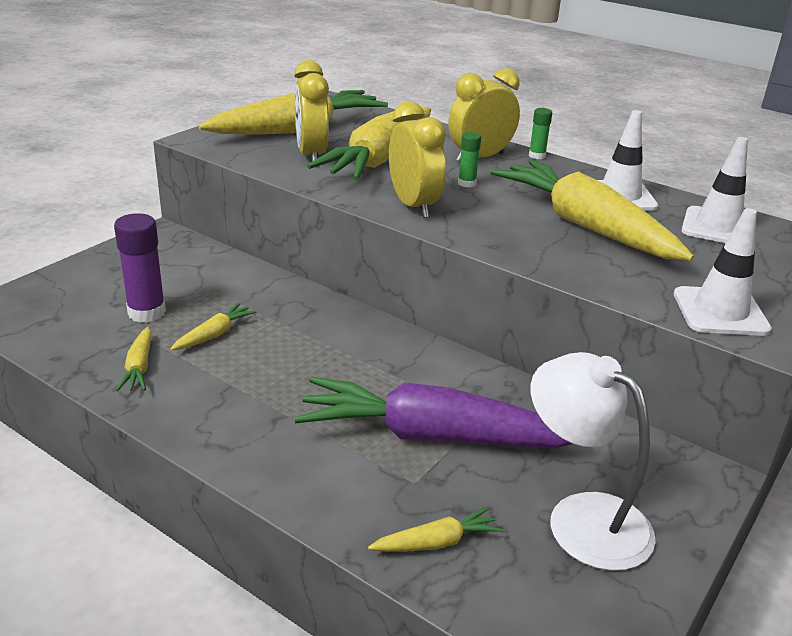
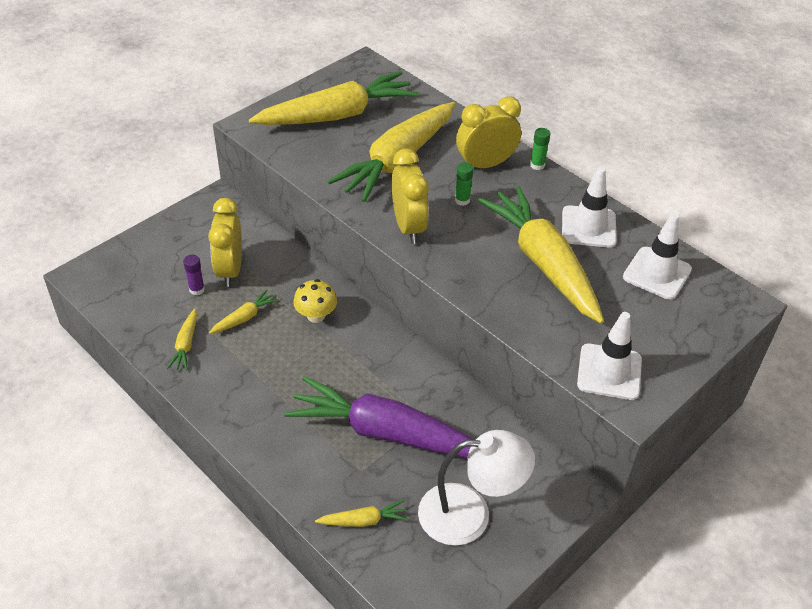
camera: 10 degrees right, 15 degrees up
purple glue stick [114,213,166,323] -> purple glue stick [183,255,205,295], size x0.54
yellow clock [294,60,329,161] -> yellow clock moved to [208,198,242,287]
white lamp [531,352,656,571] -> white lamp turned 120 degrees clockwise [418,430,535,546]
none -> yellow mushroom [293,279,337,323]

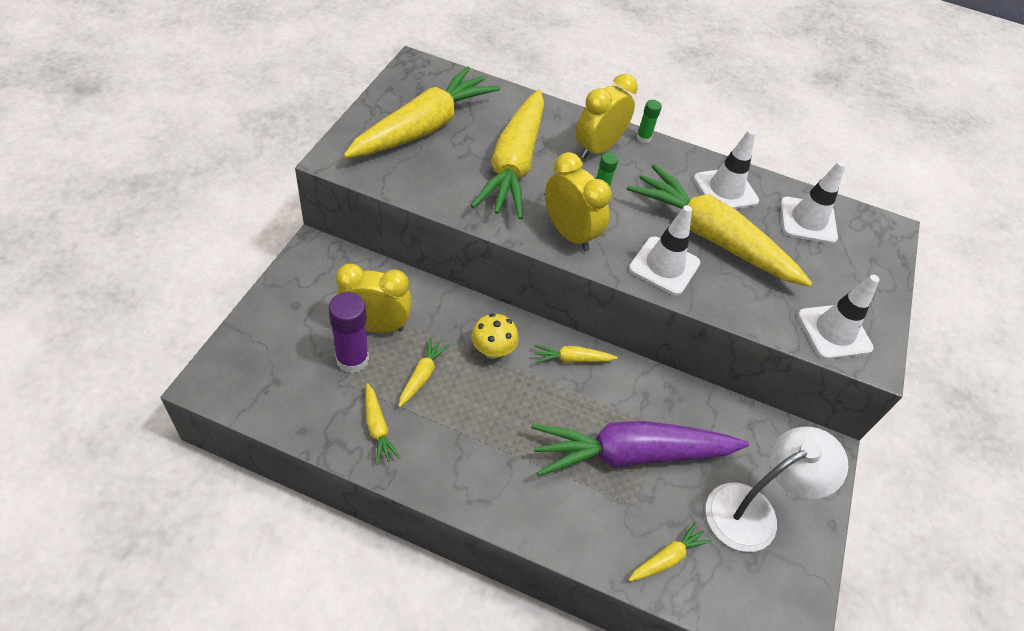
camera: 30 degrees left, 5 degrees up
purple glue stick [183,255,205,295] -> purple glue stick [328,292,369,373], size x1.85
yellow clock [208,198,242,287] -> yellow clock turned 120 degrees clockwise [336,263,412,333]
none -> yellow carrot [535,345,618,363]
none -> white traffic cone [629,205,701,295]

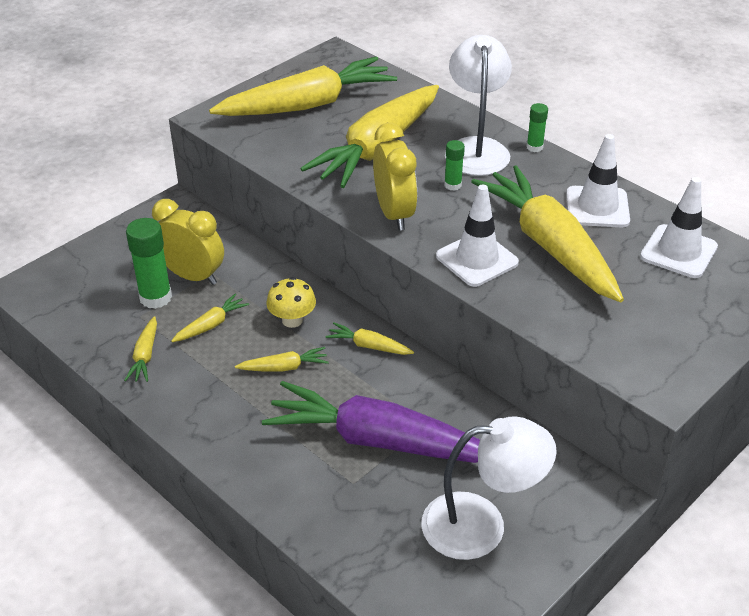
camera: 30 degrees right, 10 degrees down
purple glue stick [328,292,369,373] -> green glue stick [126,218,172,309]
yellow clock [576,74,638,159] -> white lamp [445,35,512,176]
yellow carrot [629,522,712,581] -> yellow carrot moved to [235,347,329,372]
white traffic cone [798,275,879,359] -> none

